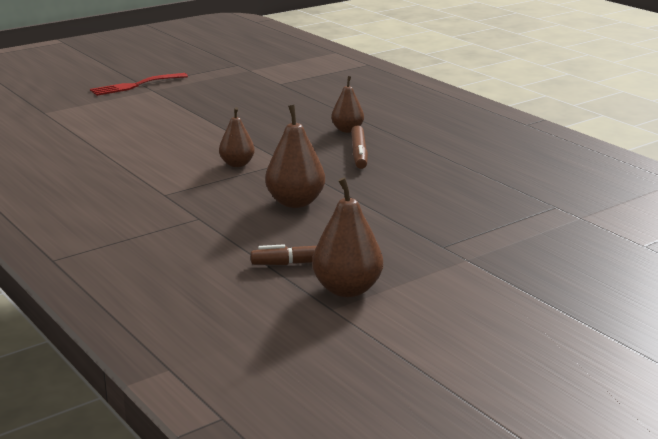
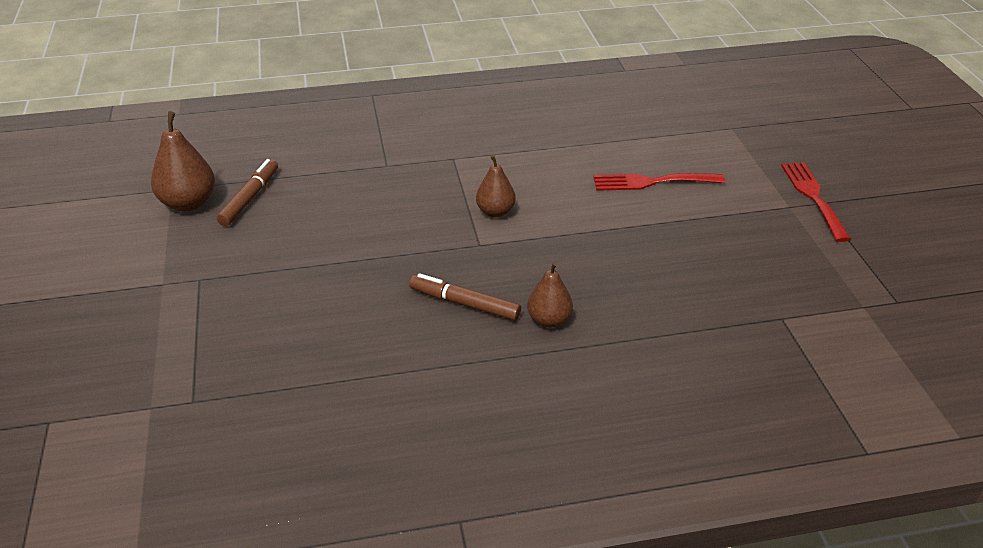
camera: 115 degrees right, 15 degrees up
brown pear [265,105,325,208] -> none
none -> red fork [594,173,725,191]

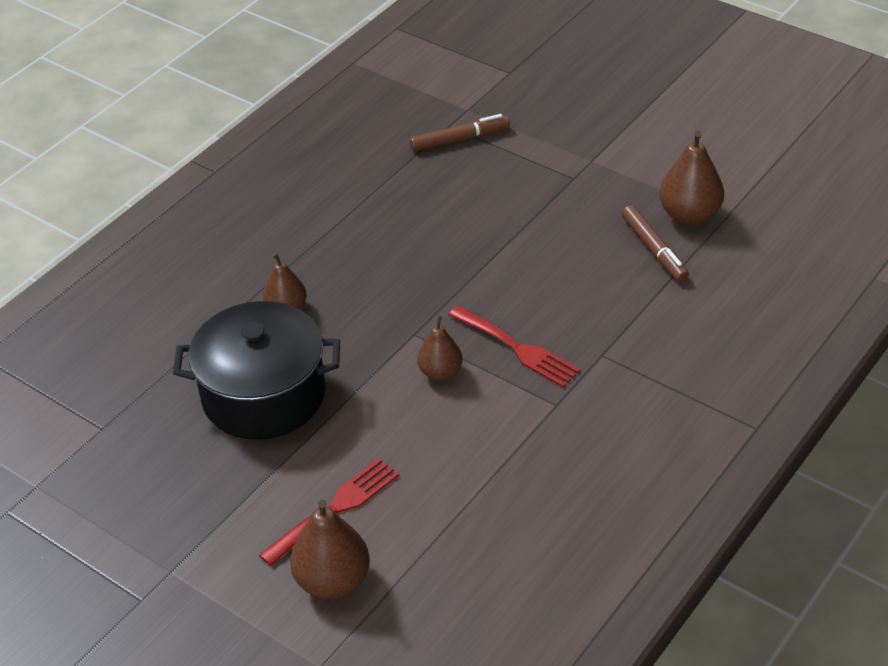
camera: 140 degrees right, 5 degrees up
brown marker [409,273,521,321] -> brown marker moved to [410,114,510,151]
red fork [781,162,851,242] -> red fork moved to [449,305,581,387]
none -> black pot [173,301,340,440]
none -> brown pear [290,499,370,599]

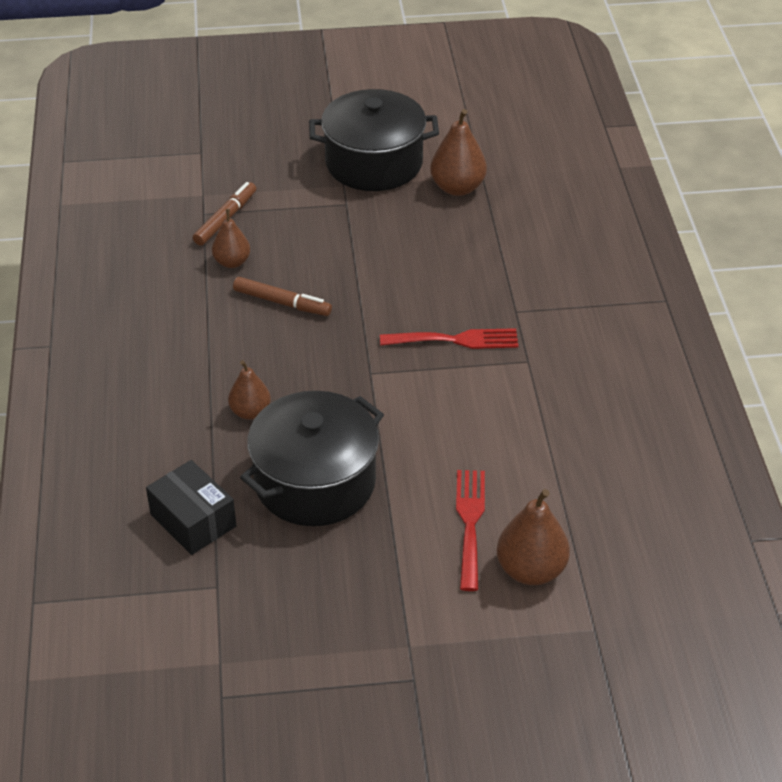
camera: 45 degrees left, 0 degrees up
brown pear [417,315,463,381] -> brown pear moved to [212,209,250,268]
brown marker [622,205,689,282] -> brown marker moved to [233,277,332,316]
none -> black box [146,460,236,555]
none -> black pot [309,89,439,191]

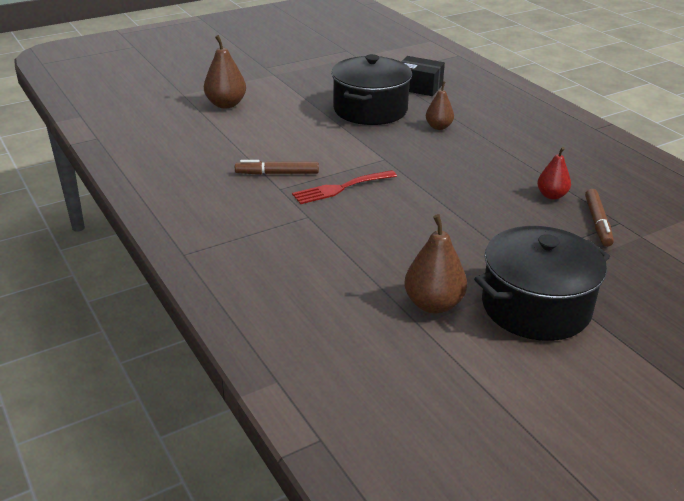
camera: 155 degrees right, 10 degrees down
brown pear [212,209,250,268] -> red pear [537,147,571,199]
brown marker [233,277,332,316] -> brown marker moved to [235,160,319,175]
red fork [456,470,485,591] -> none

